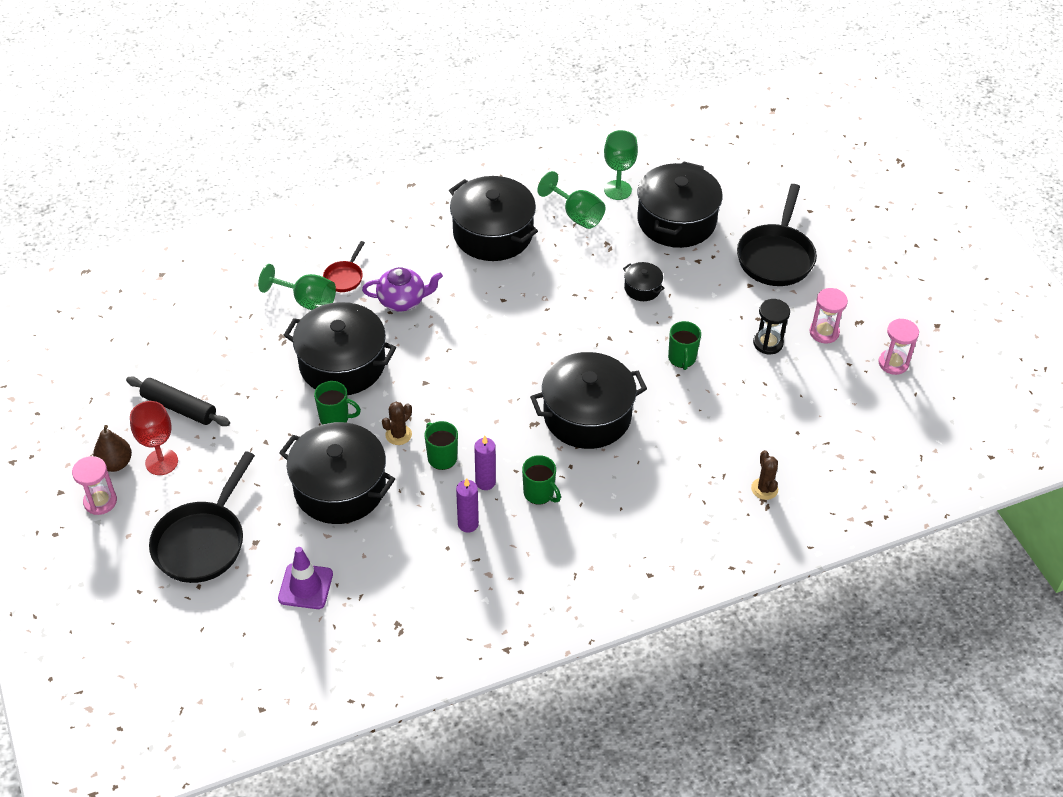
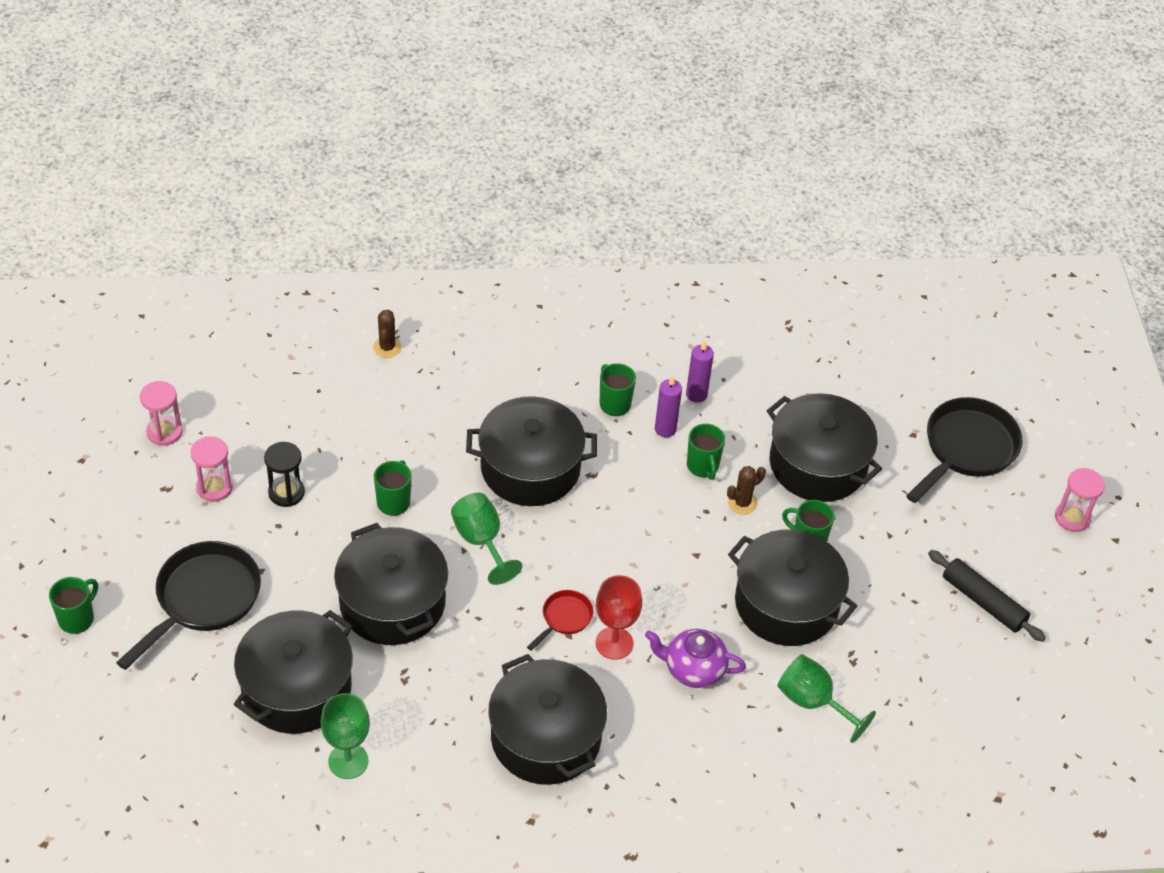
camera: 165 degrees left, 0 degrees up
brown pear [93,425,132,472] -> none
red goblet [130,401,178,475] -> red goblet moved to [596,575,642,660]
purple traffic cone [278,547,333,609] -> none
red pan [323,241,365,292] -> red pan moved to [527,590,593,651]
green goblet [537,171,605,229] -> green goblet moved to [451,493,522,585]
black pot [623,262,664,301] -> black pot [334,523,448,645], size x2.24
none -> green mug [49,577,98,634]

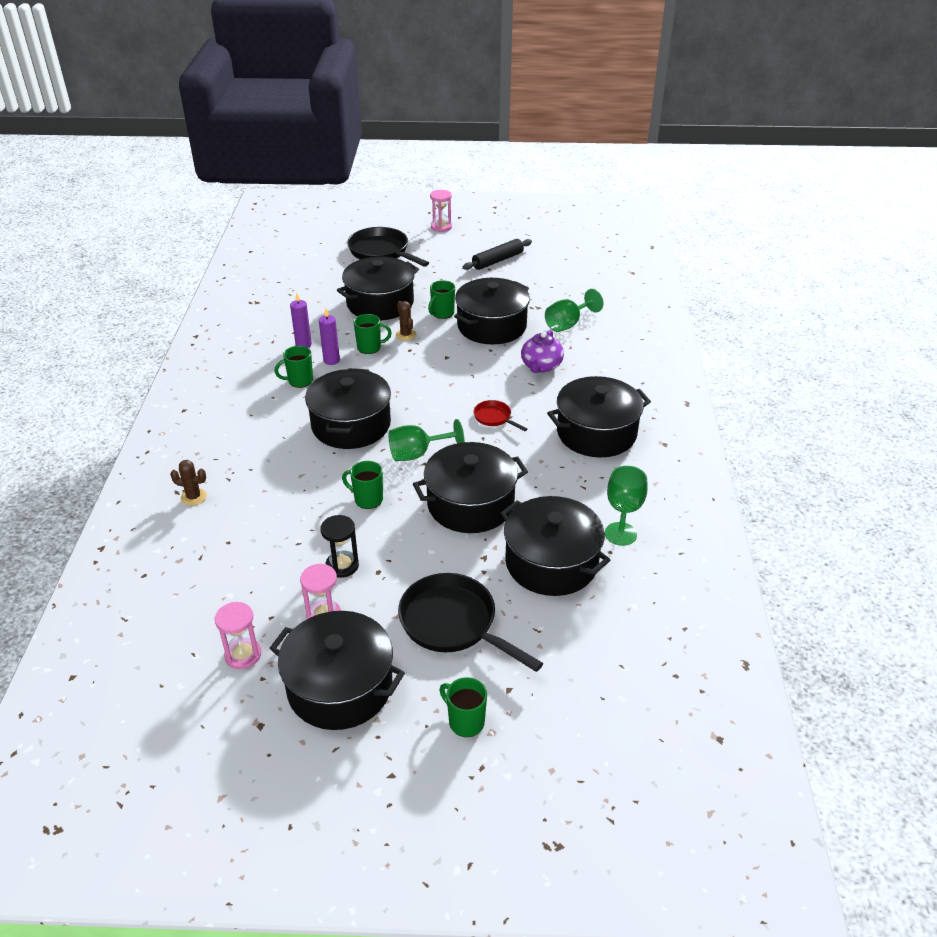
camera: 80 degrees left, 10 degrees down
red goblet [596,575,642,660] -> none
none -> black pot [269,611,405,730]

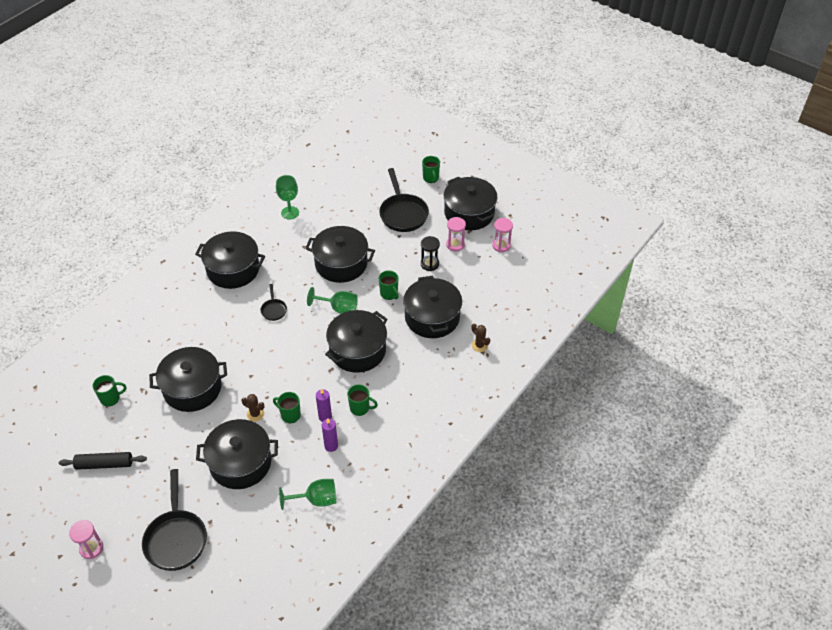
camera: 145 degrees left, 10 degrees up
brown cactus [396,301,416,341] -> brown cactus turned 75 degrees counterclockwise [241,394,264,422]
green mug [428,280,455,319] -> green mug moved to [93,375,127,407]
red pan [474,400,527,431] -> black pan [261,284,287,321]
black pot [500,496,610,596] -> black pot moved to [403,276,462,338]
purple teapot [521,330,564,373] -> none
green goblet [545,289,603,332] -> green goblet moved to [279,479,336,510]

